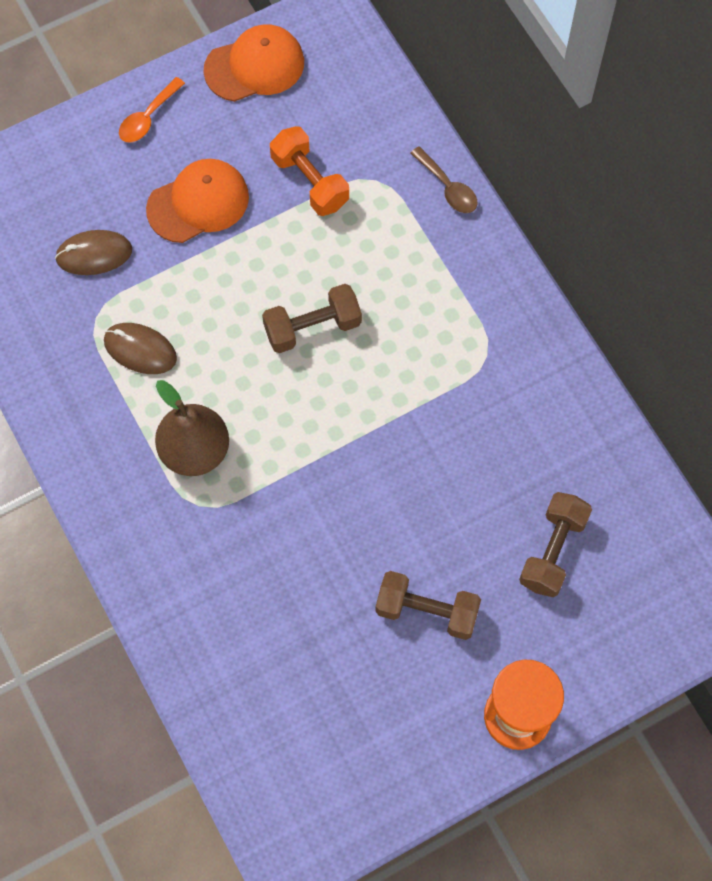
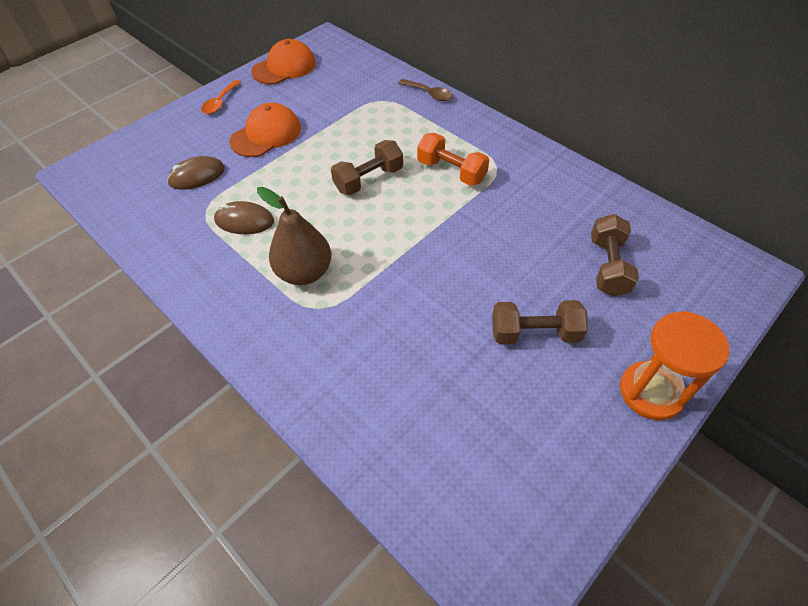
camera: 15 degrees left, 15 degrees down
orange dumbbell [270,126,349,216] -> orange dumbbell moved to [417,133,489,186]

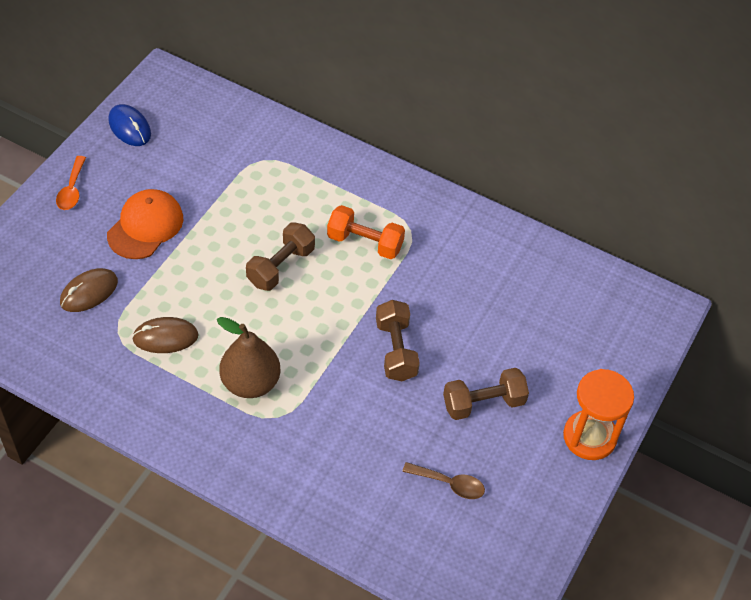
camera: 20 degrees left, 0 degrees up
orange cap [251,39,316,84] -> blue mouse [108,104,151,146]
brown spoon [398,79,453,101] -> brown spoon moved to [402,462,485,499]
brown dumbbell [591,214,639,297] -> brown dumbbell moved to [376,300,420,381]

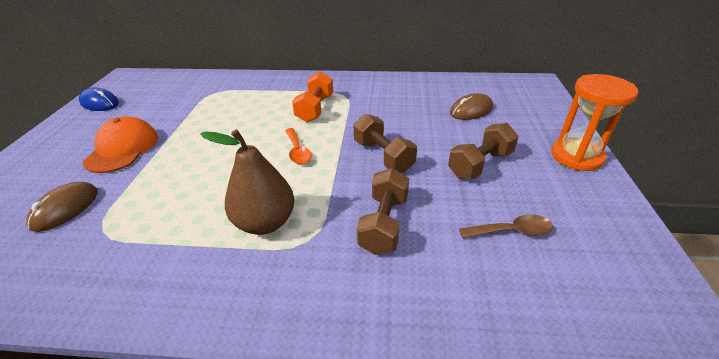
camera: 20 degrees left, 15 degrees down
orange spoon [56,156,86,210] -> orange spoon moved to [285,128,312,164]
brown mouse [132,317,199,353] -> brown mouse moved to [450,93,493,120]
brown dumbbell [246,222,315,291] -> brown dumbbell moved to [357,168,409,255]
orange dumbbell [327,205,405,259] -> orange dumbbell turned 75 degrees counterclockwise [292,72,333,122]

